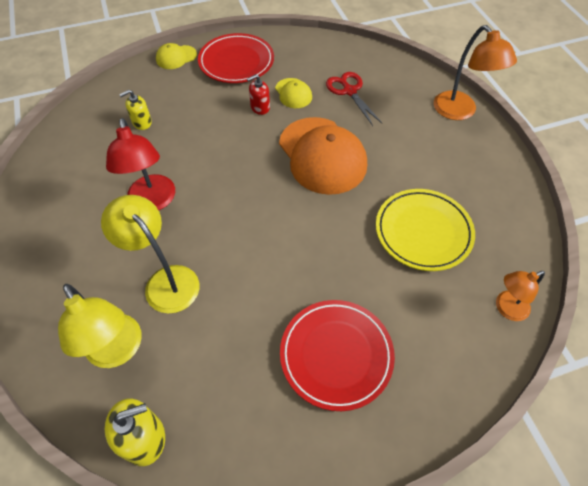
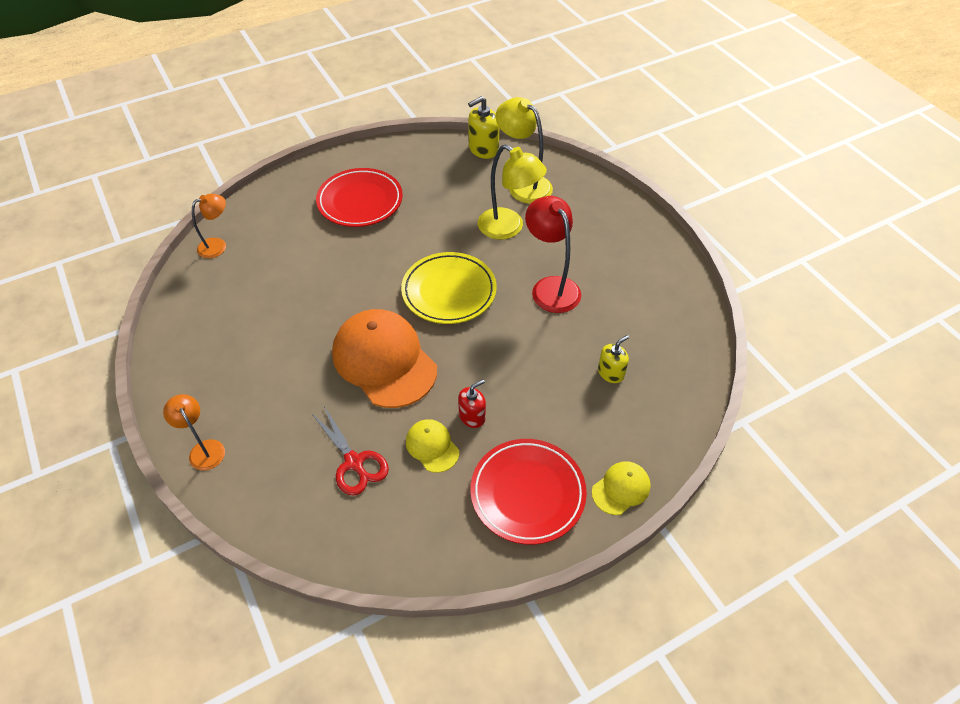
camera: 170 degrees right, 5 degrees down
yellow plate [376,189,475,271] -> yellow plate moved to [401,252,497,324]
orange lamp [434,25,517,120] -> orange lamp [163,394,225,470], size x0.62

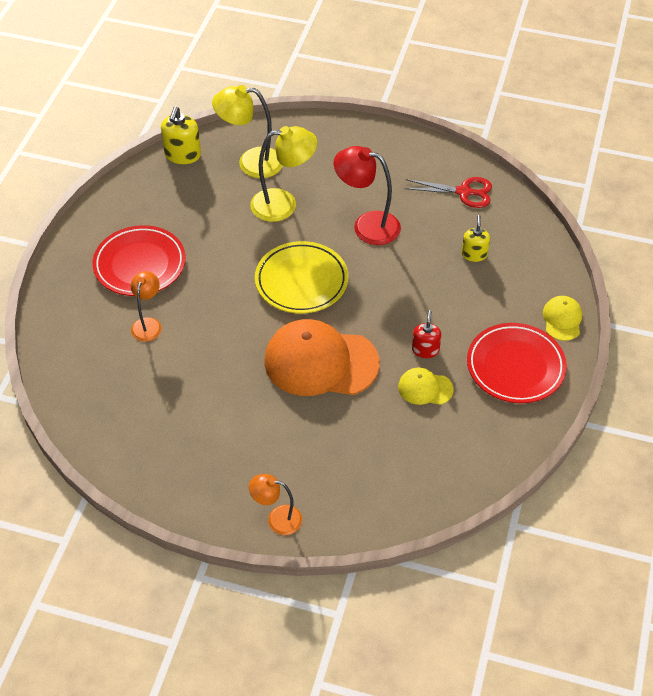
camera: 45 degrees left, 0 degrees up
orange lamp [192,194,226,258] -> orange lamp moved to [131,271,162,342]
red scissors [312,407,389,496] -> red scissors moved to [404,177,492,208]

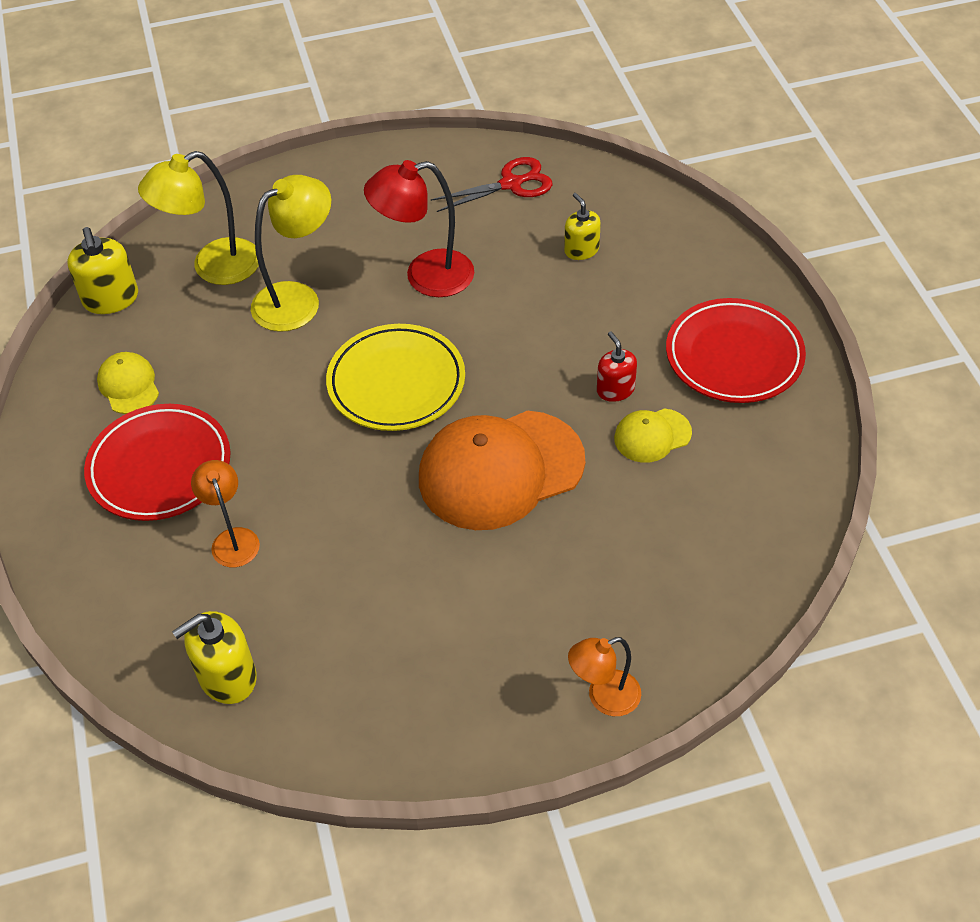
camera: 30 degrees left, 0 degrees up
yellow cap [543,296,582,341] -> yellow cap moved to [97,352,159,414]
none -> yellow soap dispenser [172,611,257,704]

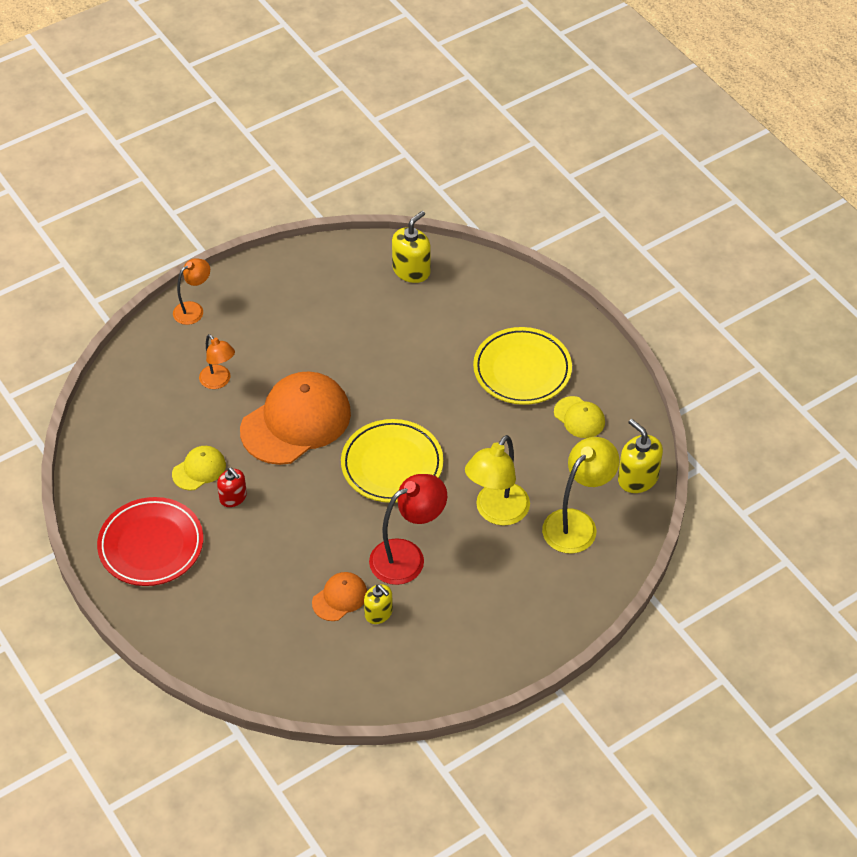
camera: 160 degrees right, 0 degrees up
red plate [84,404,231,521] -> yellow plate [473,327,572,405]
orange lamp [191,460,260,567] -> orange lamp moved to [199,334,235,389]
red scissors [431,157,552,212] -> none
yellow soap dispenser [564,193,601,260] -> yellow soap dispenser moved to [364,584,393,624]
none -> orange cap [312,572,367,621]

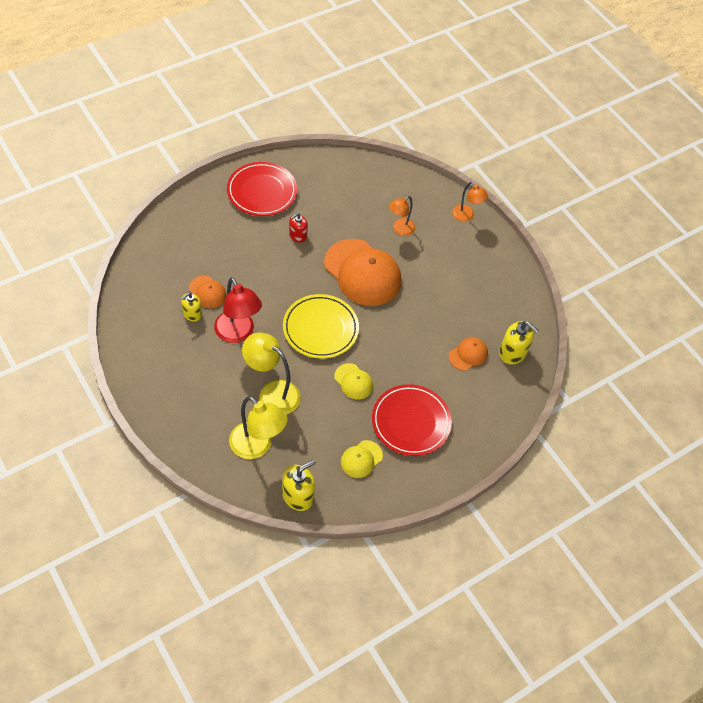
camera: 85 degrees right, 5 degrees up
yellow cap [172,446,226,491] -> yellow cap moved to [334,363,373,400]
yellow plate [473,327,572,405] -> red plate [372,384,452,456]
none -> orange cap [449,337,488,371]

